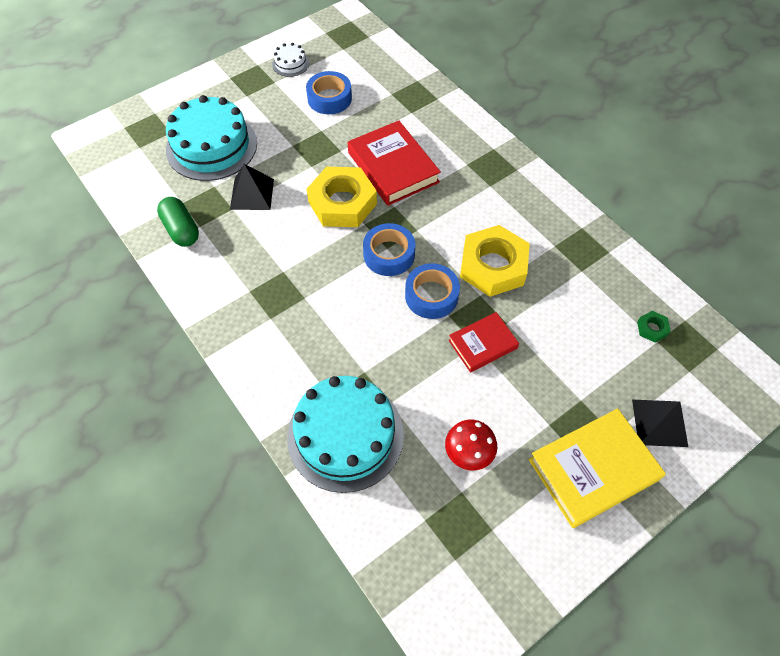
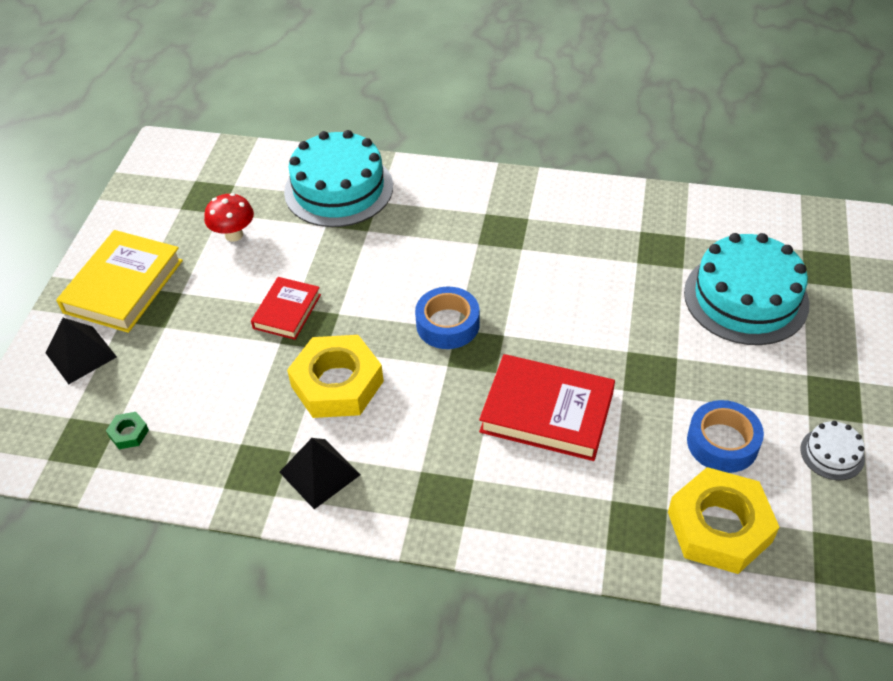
camera: 140 degrees right, 10 degrees down
green capsule [157,197,199,247] -> none
black pyramid [230,164,274,210] -> black pyramid moved to [279,438,361,509]
yellow nut [306,167,377,227] -> yellow nut moved to [668,467,779,574]
blue tape [405,264,460,319] -> none

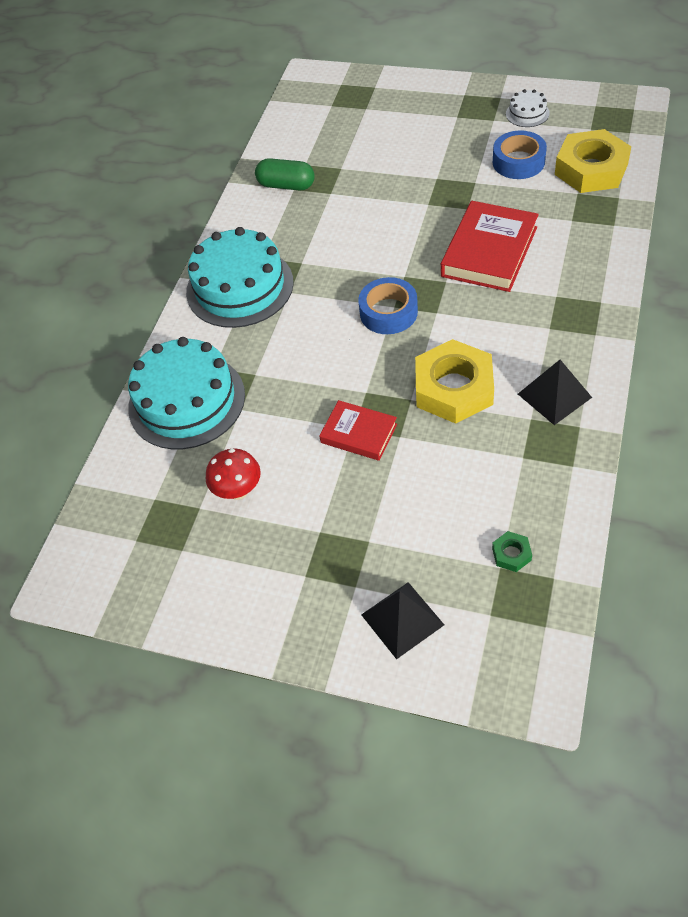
camera: 80 degrees left, 5 degrees up
yellow book [56,230,183,333] -> none
turquoise cake [684,233,810,345] -> turquoise cake moved to [186,227,294,328]
none -> green capsule [255,158,315,191]

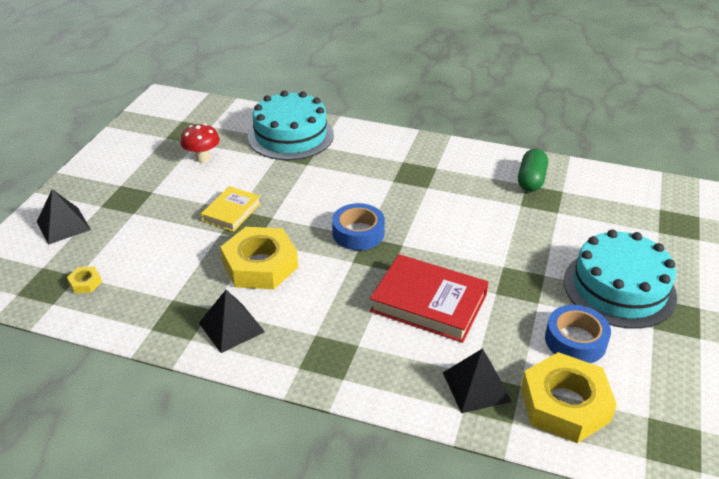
camera: 85 degrees right, 15 degrees down
turquoise cake [186,227,294,328] -> turquoise cake moved to [564,230,677,329]
red book [319,400,397,461] -> yellow book [201,186,261,232]
green nut [492,531,532,572] -> yellow nut [67,266,102,293]
white cake [506,89,550,127] -> none
none -> black pyramid [443,349,512,413]

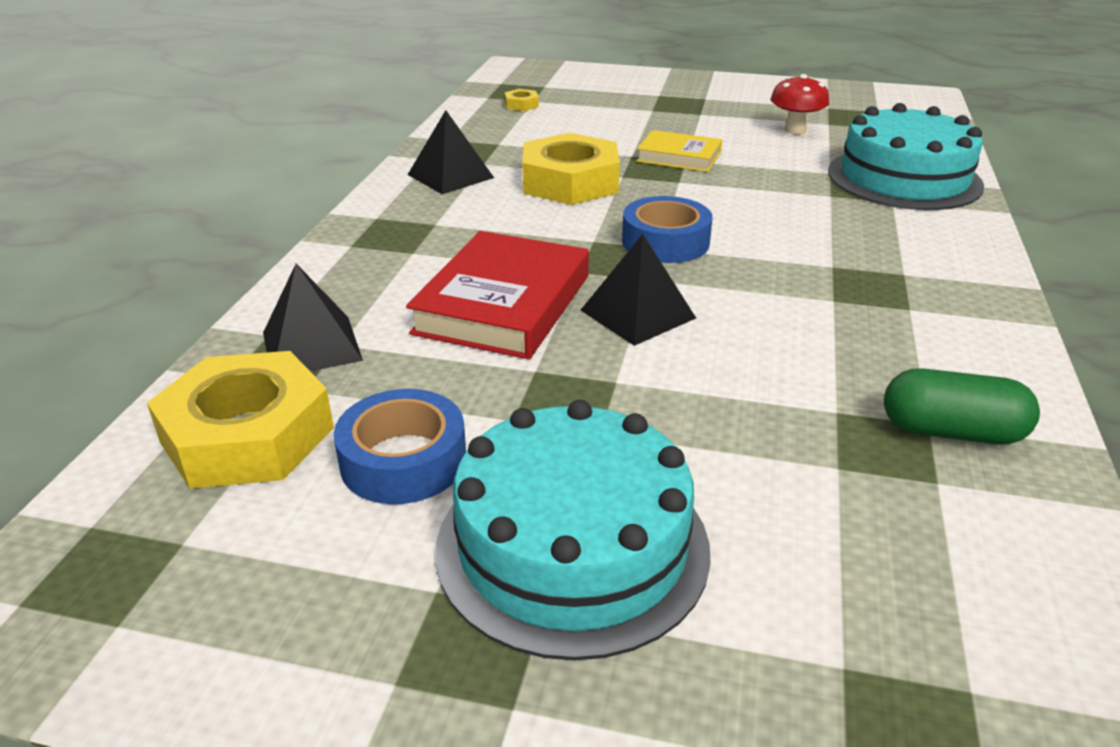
camera: 85 degrees right, 5 degrees down
black pyramid [37,189,91,245] -> black pyramid moved to [581,234,696,346]

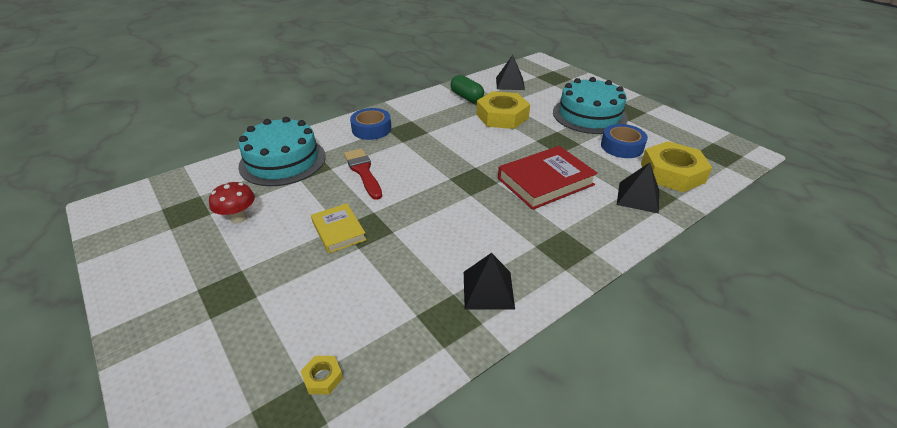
camera: 140 degrees left, 5 degrees up
yellow nut [523,133,620,205] -> yellow nut moved to [476,91,530,129]
black pyramid [581,234,696,346] -> black pyramid moved to [496,55,525,90]
blue tape [622,196,712,263] -> blue tape moved to [350,108,391,140]
none -> red brush [344,148,382,200]

